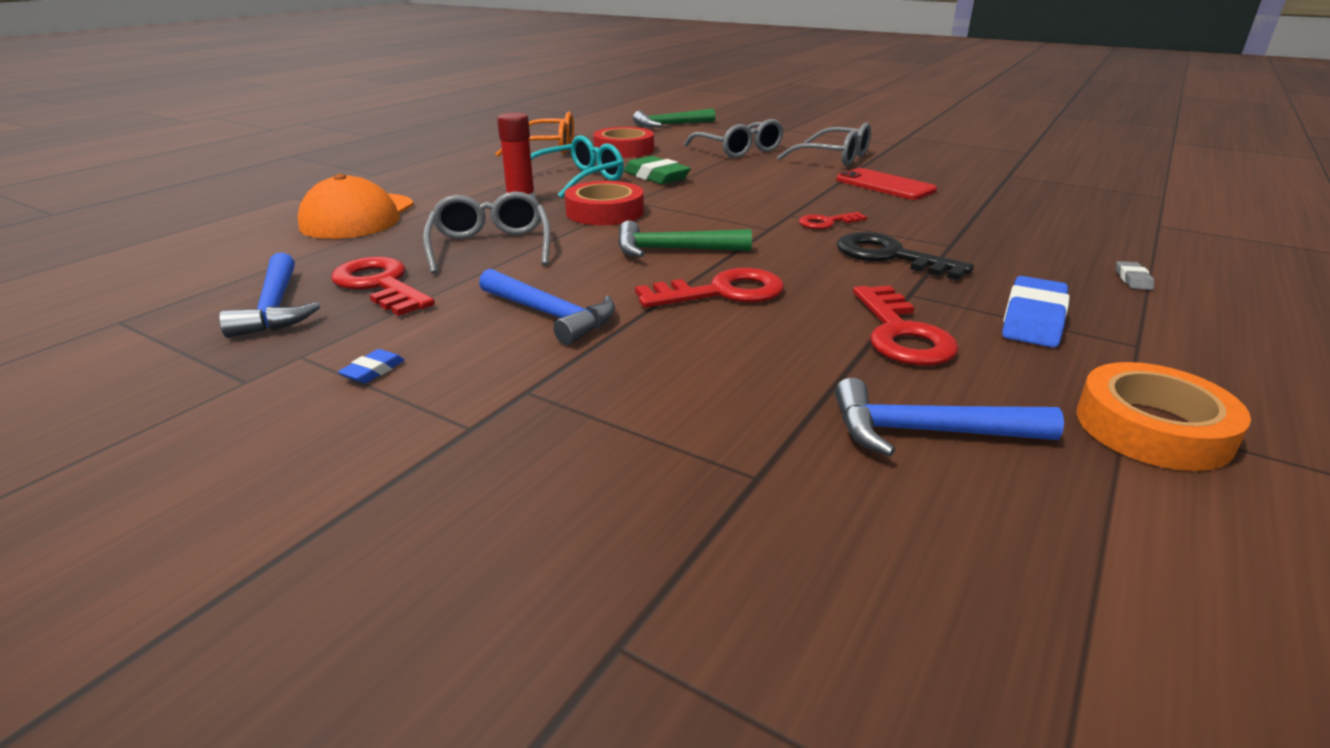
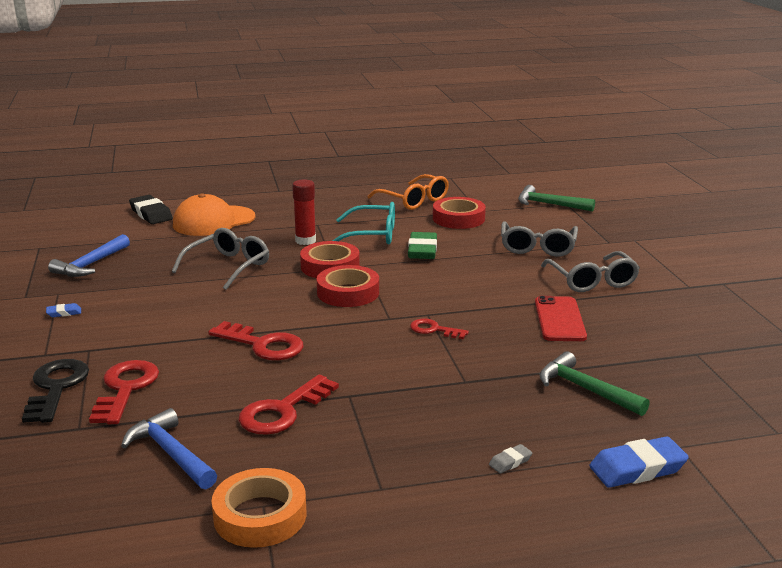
camera: 45 degrees right, 5 degrees down
red key [331,257,435,316] -> red key moved to [89,360,159,424]
blue hammer [479,268,615,345] -> none
green hammer [618,221,752,257] -> green hammer moved to [539,351,650,416]
black key [837,232,974,280] -> black key moved to [22,359,89,423]
blue eraser [1002,276,1070,348] -> blue eraser moved to [589,436,689,488]
none -> black eraser [129,195,173,224]
none -> red tape [317,265,379,307]

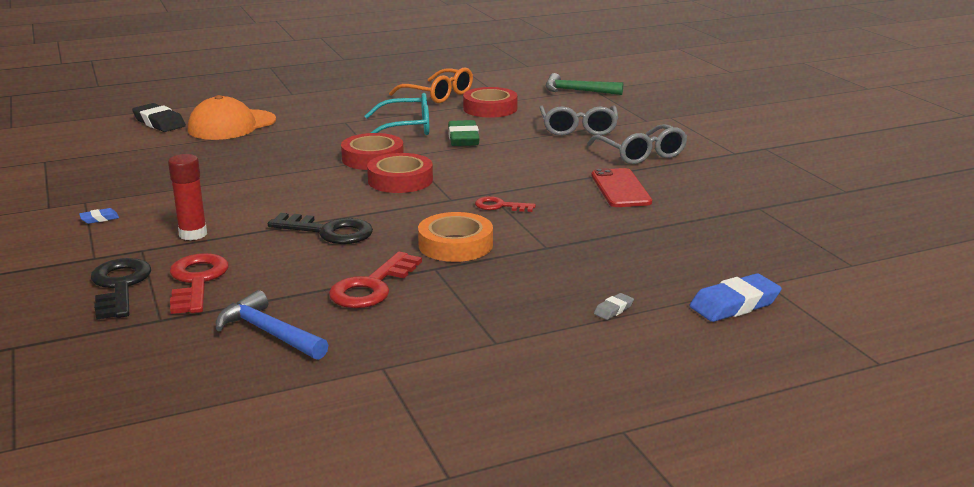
camera: 10 degrees left, 0 degrees up
blue hammer [48,234,130,277] -> none
grey glasses [172,228,269,290] -> none
red key [208,321,304,360] -> black key [268,213,373,244]
orange tape [212,468,306,548] -> orange tape moved to [418,212,493,262]
red glue stick [292,179,316,245] -> red glue stick moved to [168,154,207,240]
green hammer [539,351,650,416] -> none

